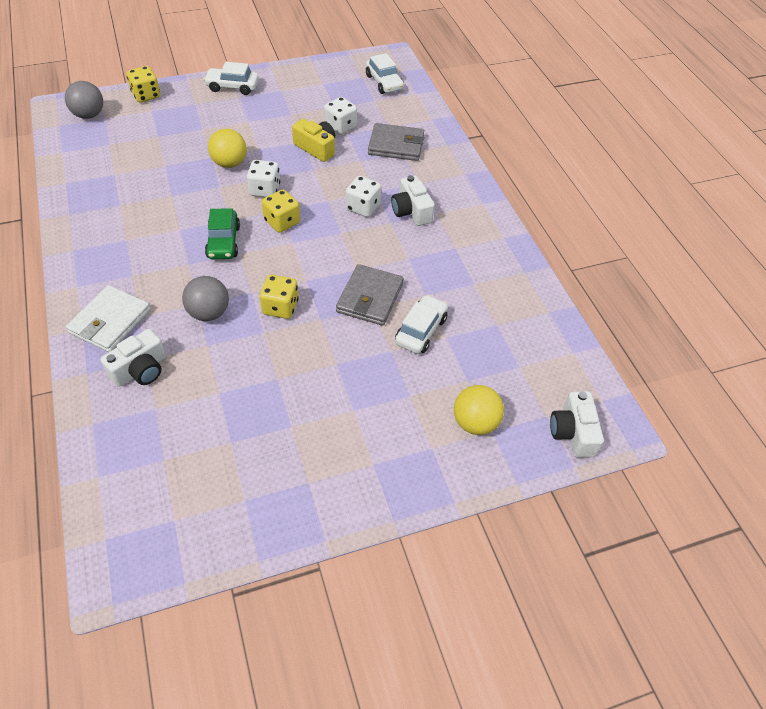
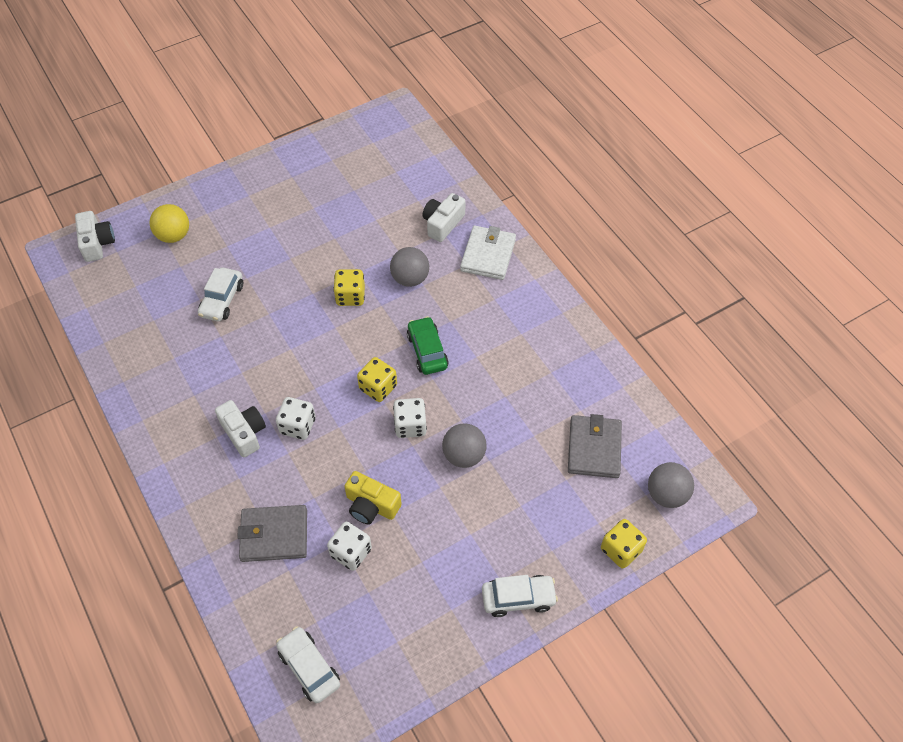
camera: 170 degrees right, 5 degrees up
yellow ball [208,129,247,168] -> grey ball [442,423,487,468]
grey wallet [336,264,404,326] -> grey wallet moved to [568,414,622,478]

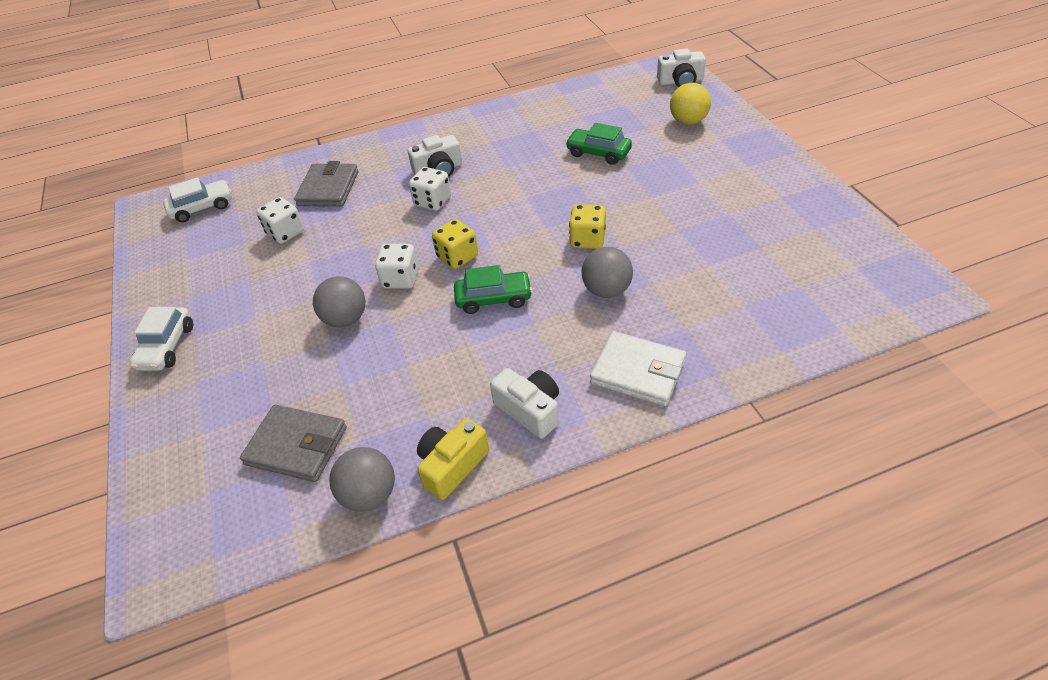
camera: 105 degrees right, 10 degrees down
white car [198,267,243,321] -> green car [565,123,632,165]
yellow camera [344,471,402,525] -> yellow camera moved to [417,418,489,500]
white camera [422,193,465,242] -> white camera moved to [490,368,559,439]
yellow dice [601,519,647,569] -> none
grey ball [648,462,694,508] -> grey ball moved to [330,447,395,512]

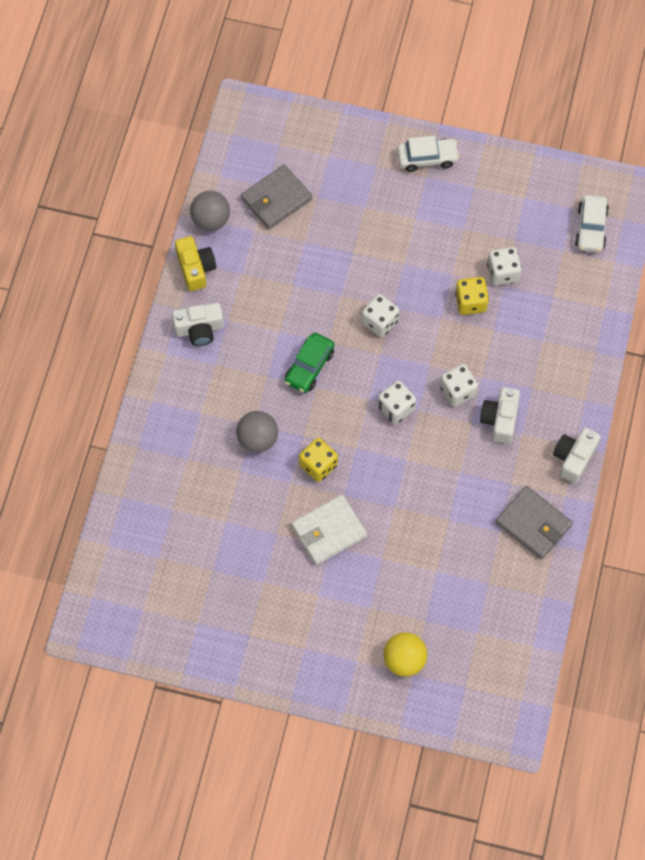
camera: 120 degrees right, 20 degrees up
white car [130,307,193,371] -> white car turned 135 degrees clockwise [397,136,460,172]
grey wallet [294,161,358,207] -> grey wallet moved to [495,486,573,559]
grey ball [313,276,365,327] -> none
yellow dice [432,219,478,269] -> yellow dice moved to [455,277,489,315]
green car [565,123,632,165] -> none
white wallet [590,331,686,406] -> white wallet moved to [291,494,367,565]
white camera [657,49,706,87] -> white camera moved to [553,427,601,483]
none -> white dice [378,380,416,424]

